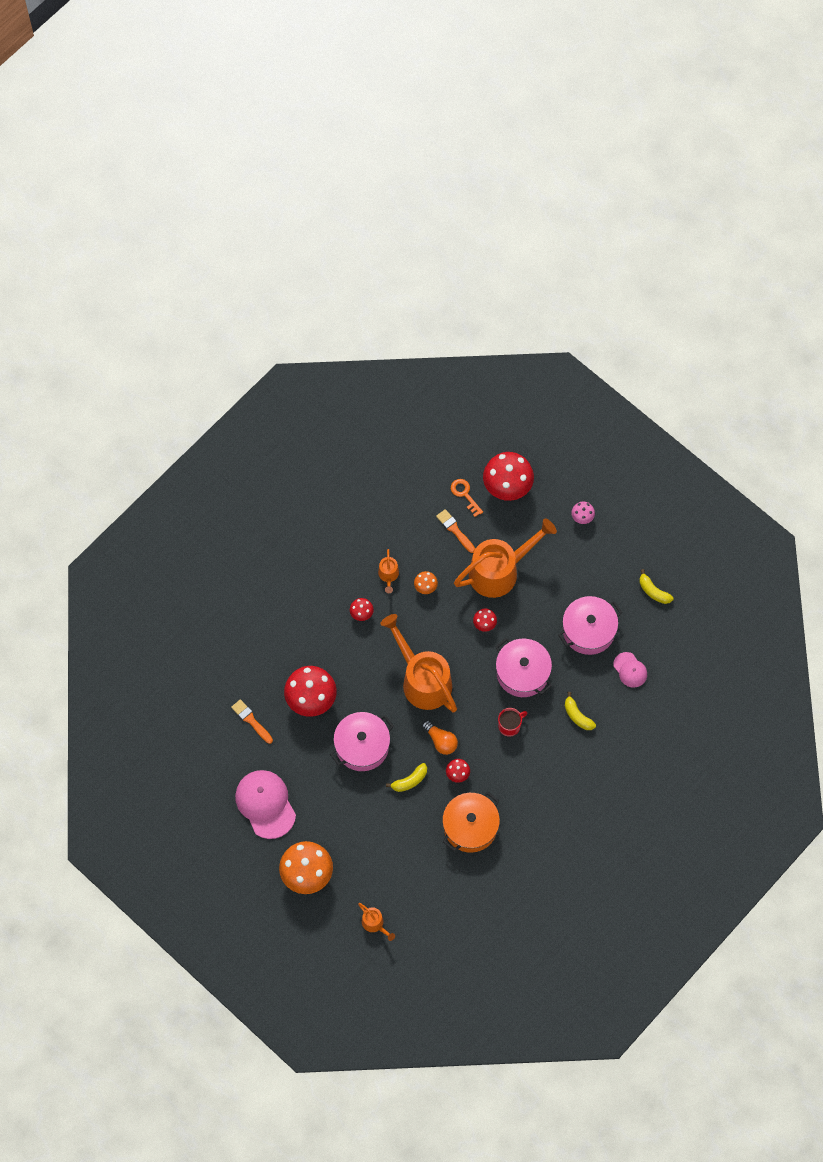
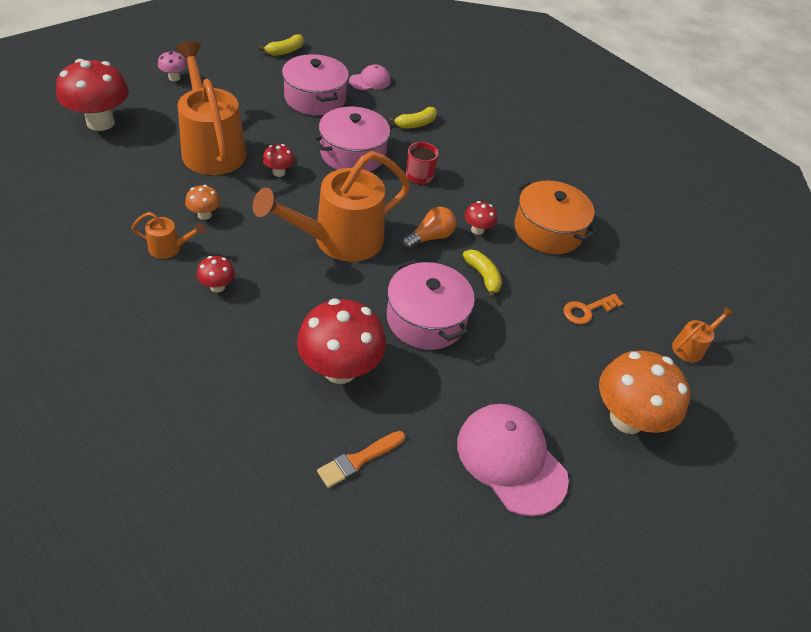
camera: 90 degrees left, 20 degrees down
pink cap [235,770,296,839] -> pink cap turned 75 degrees clockwise [457,404,569,516]
orange brush [436,509,475,553] -> none
orange key [451,479,483,517] -> orange key moved to [563,294,623,324]

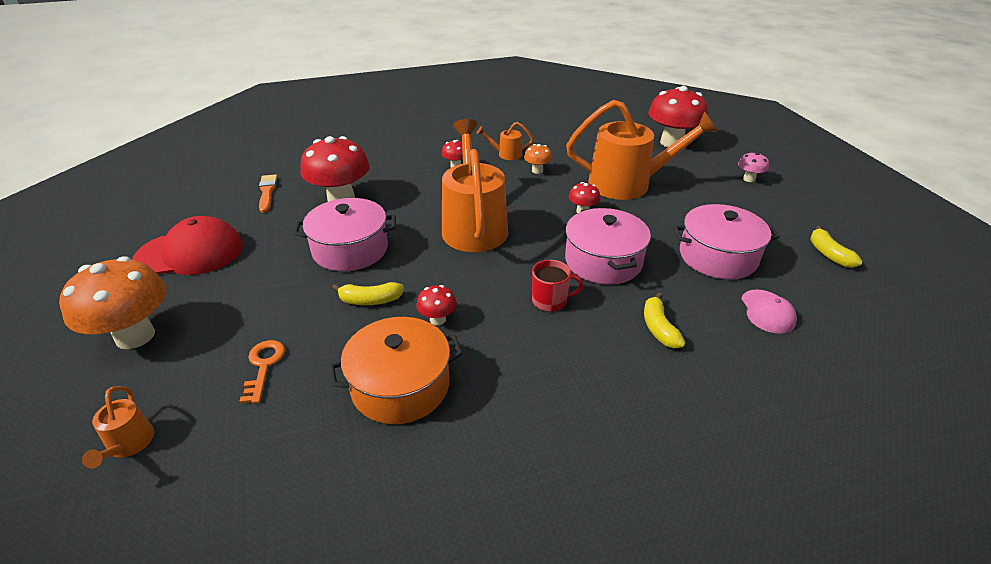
camera: 120 degrees right, 10 degrees down
orange watering can [132,212,206,259] -> orange watering can turned 60 degrees clockwise [476,122,533,160]
orange light bulb [402,207,456,249] -> none
pink cap [457,404,569,516] -> red cap [132,216,243,275]

